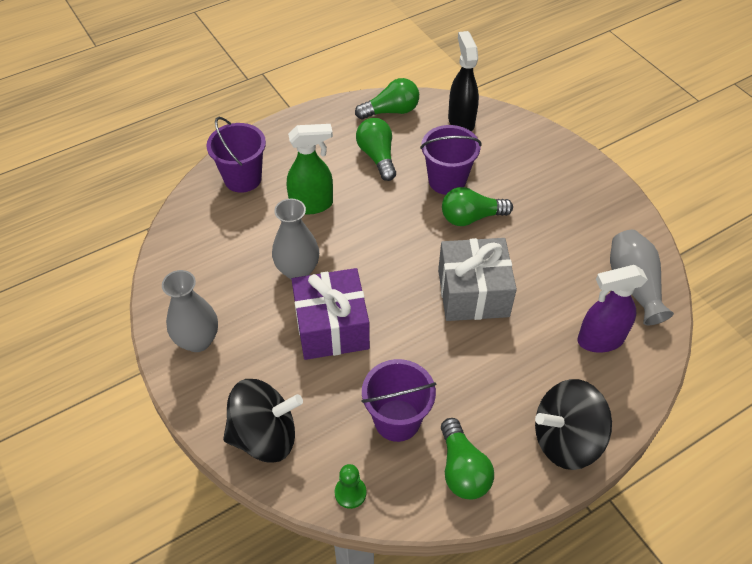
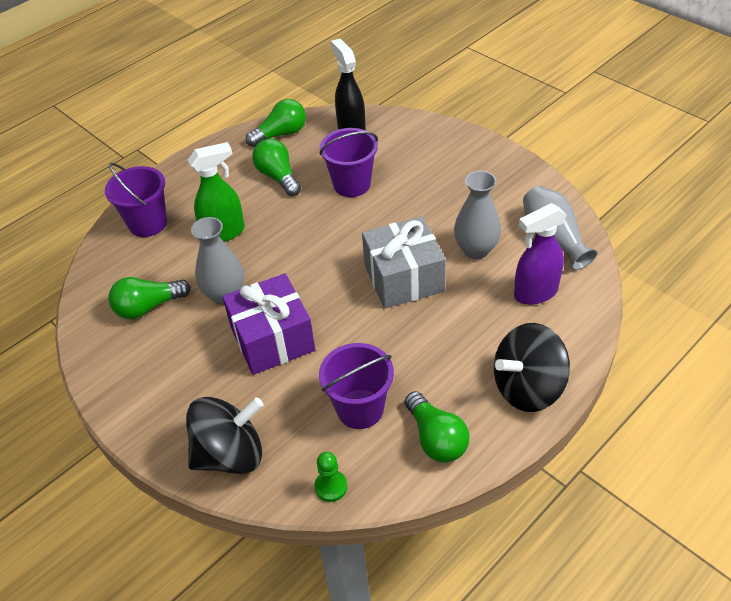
camera: 10 degrees left, 5 degrees down
grey vase [162,270,218,352] -> grey vase moved to [454,171,501,259]
green light bulb [442,187,513,226] -> green light bulb moved to [108,277,191,319]

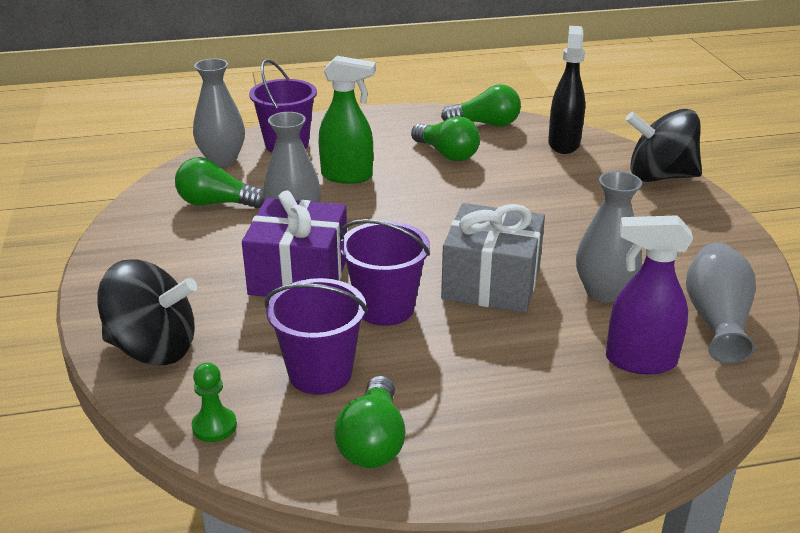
camera: 30 degrees right, 15 degrees down
green light bulb [252,139,301,196] -> green light bulb turned 135 degrees clockwise [411,116,480,161]
purple bucket [319,128,378,197] -> purple bucket moved to [339,219,430,326]
black spinning top [494,323,570,412] -> black spinning top moved to [626,109,702,182]
none -> grey vase [193,59,245,166]

